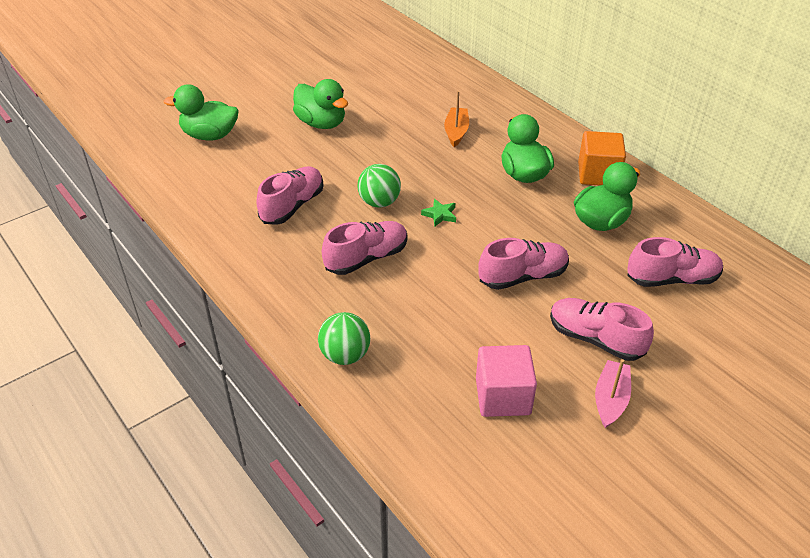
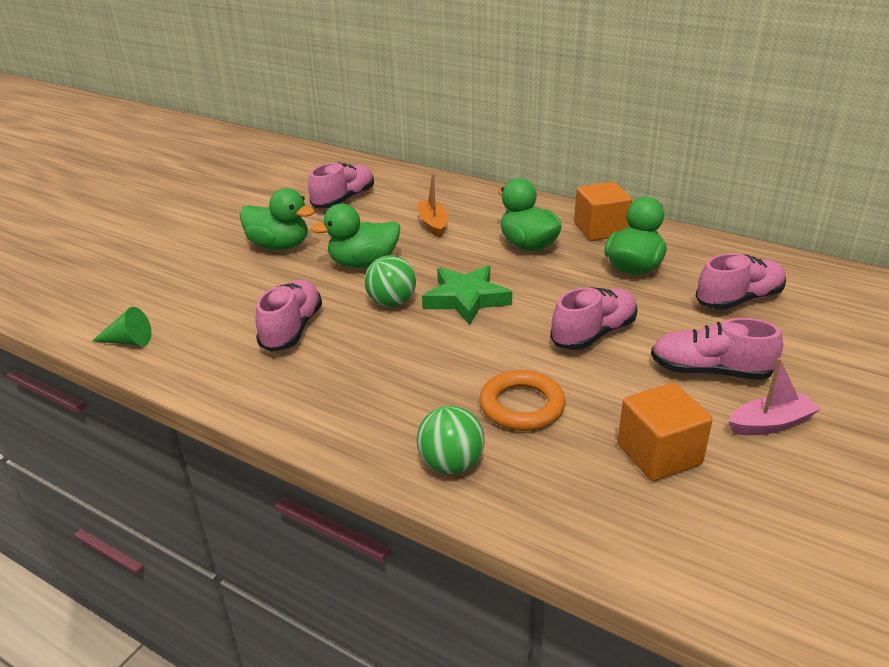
camera: 20 degrees left, 10 degrees down
green duck [164,84,238,140] -> green duck moved to [311,204,400,268]
pink shoe [322,221,408,275] -> pink shoe moved to [308,162,374,208]
green star [421,199,456,226] -> green star [422,265,512,325], size x2.09
pink cube [476,345,537,417] -> orange cube [617,383,713,481]
pink boat [595,359,631,428] -> pink boat turned 75 degrees clockwise [728,358,820,435]
none -> green cone [92,307,152,346]
none -> orange ring [479,370,566,431]

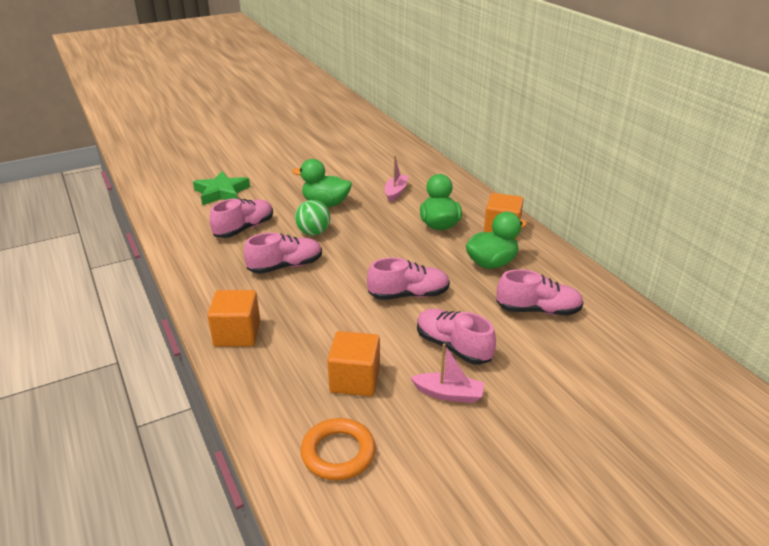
camera: 30 degrees right, 0 degrees up
green cone [92,307,152,346] -> none
green duck [239,188,315,250] -> none
pink shoe [308,162,374,208] -> pink shoe moved to [244,232,322,274]
green ball [417,406,485,474] -> orange cube [207,290,260,346]
orange boat [418,173,448,238] -> pink boat [385,156,408,202]
green star [422,265,512,325] -> green star moved to [193,171,250,205]
orange ring [479,370,566,431] -> orange ring moved to [301,418,376,481]

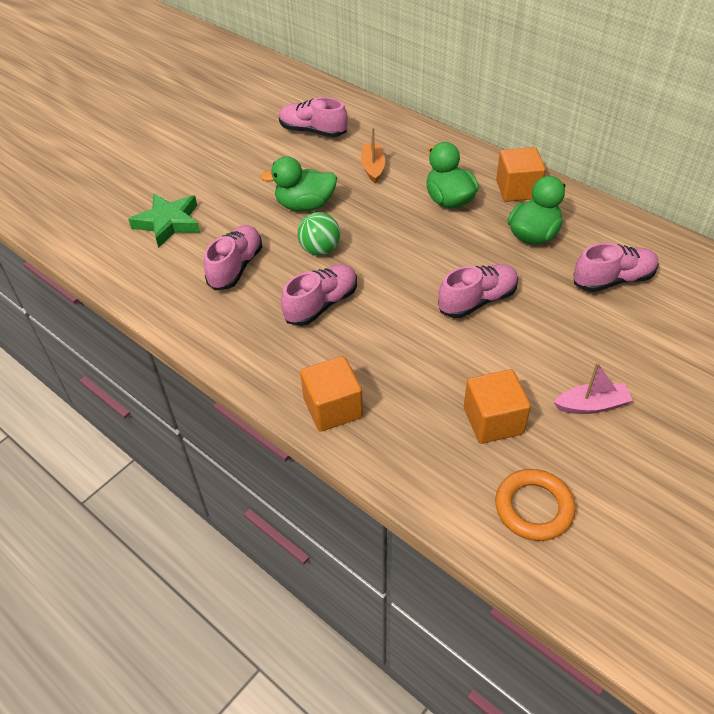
camera: 20 degrees left, 15 degrees up
pink boat [385,156,408,202] -> orange boat [361,127,385,184]
pink shoe [417,309,496,365] -> pink shoe moved to [279,97,348,137]

